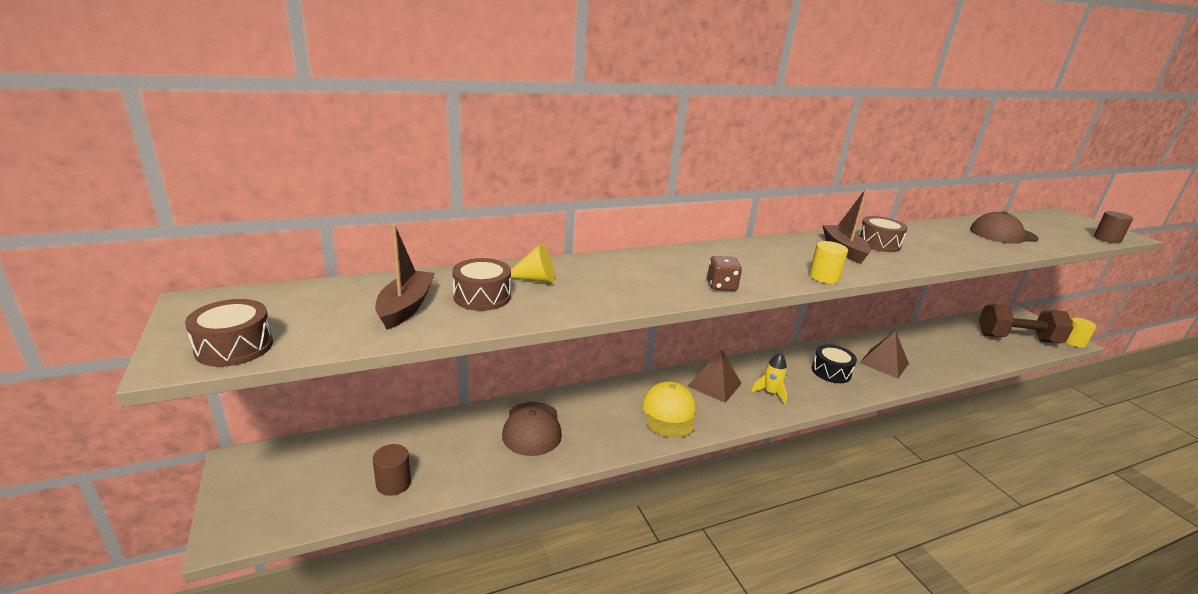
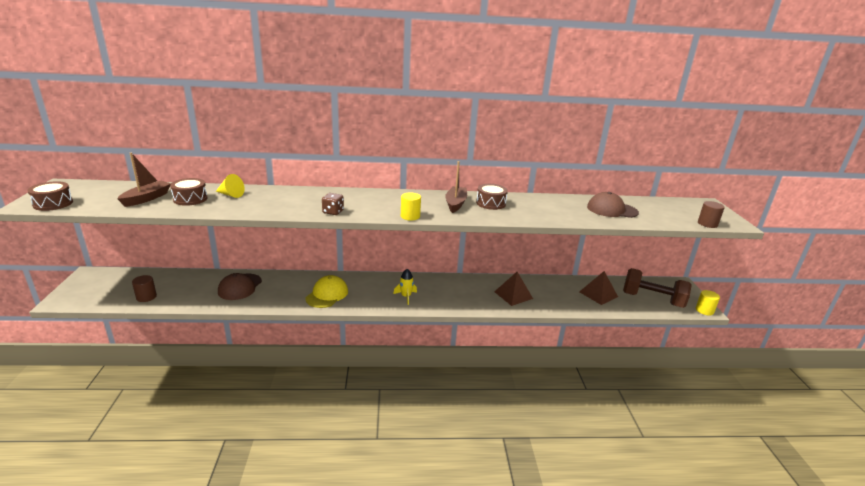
camera: 20 degrees right, 0 degrees up
brown pyramid [687,350,742,403] -> brown pyramid moved to [579,271,618,305]
black drum [812,344,857,383] -> none

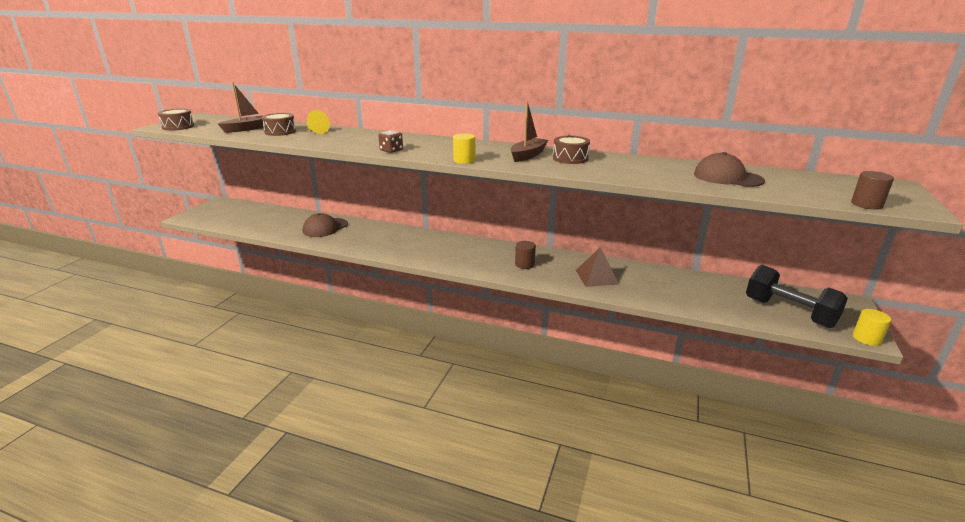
camera: 25 degrees right, 0 degrees up
brown cylinder [132,275,157,302] -> brown cylinder moved to [515,241,536,269]
yellow cap [306,275,348,308] -> none
yellow rocket [393,269,417,305] -> none
brown pyramid [579,271,618,305] -> none
brown dumbbell [623,268,692,308] -> black dumbbell [746,265,848,328]

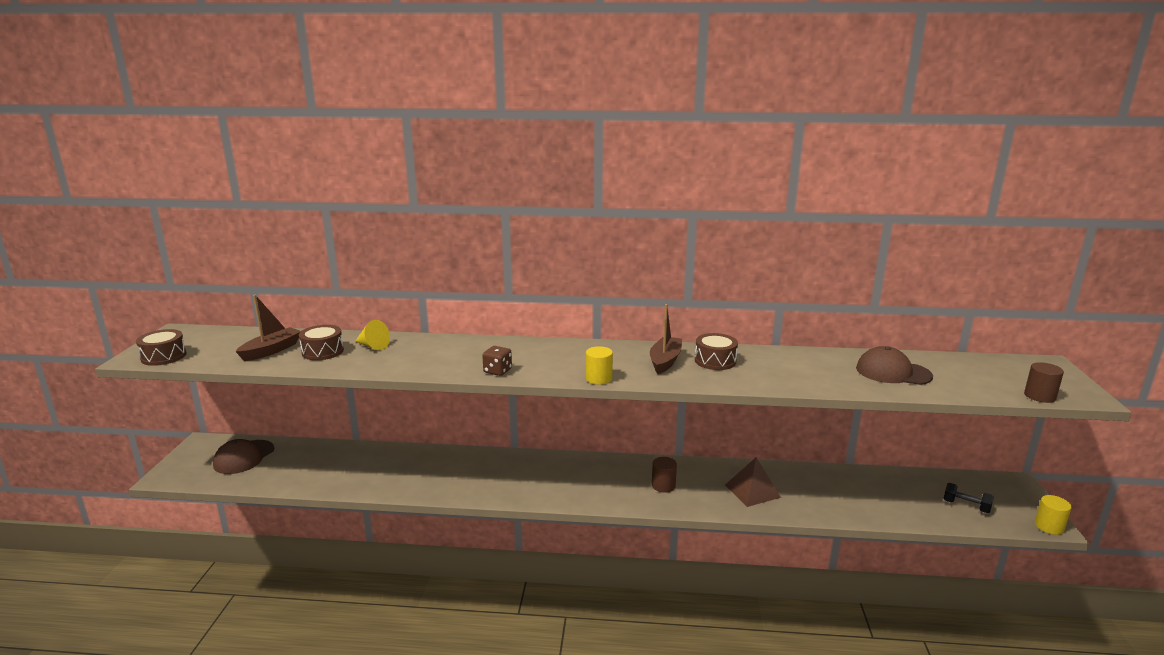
camera: 15 degrees left, 5 degrees down
brown cap [303,213,348,237] -> brown cap moved to [213,439,274,474]
black dumbbell [746,265,848,328] -> black dumbbell [943,483,994,513], size x0.49

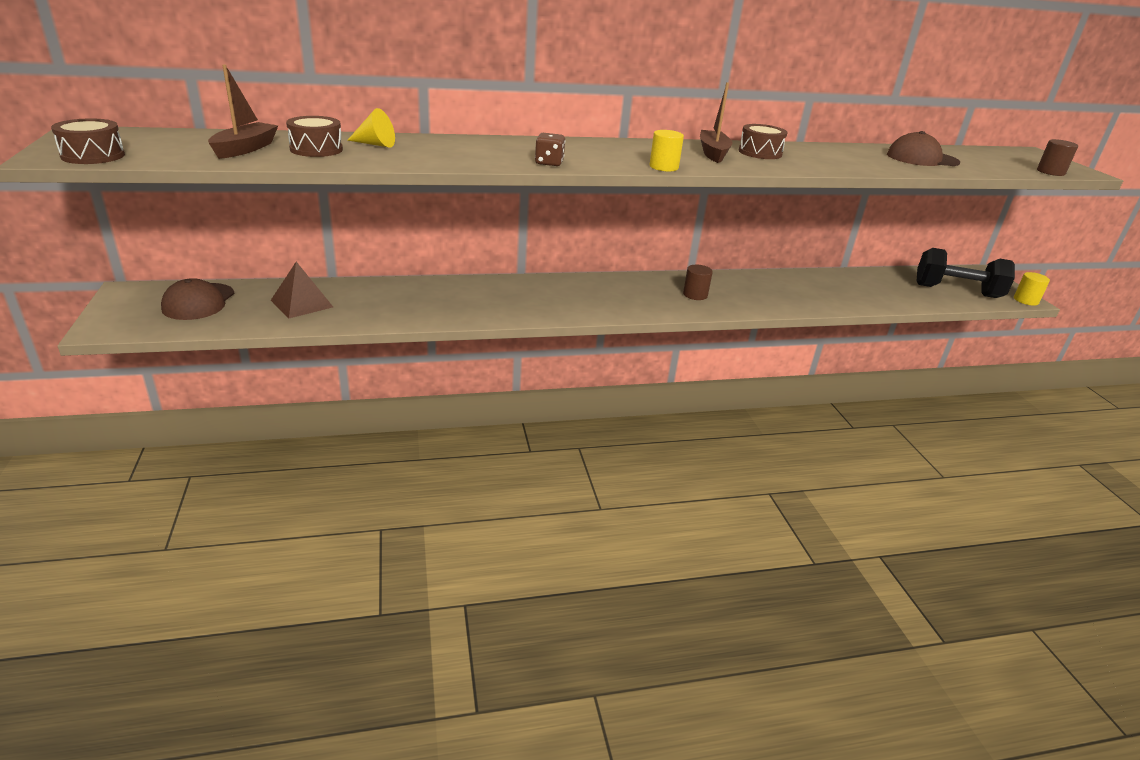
camera: 20 degrees left, 10 degrees up
brown pyramid [725,458,781,507] -> brown pyramid moved to [271,262,333,318]
black dumbbell [943,483,994,513] -> black dumbbell [916,248,1015,298], size x2.06

